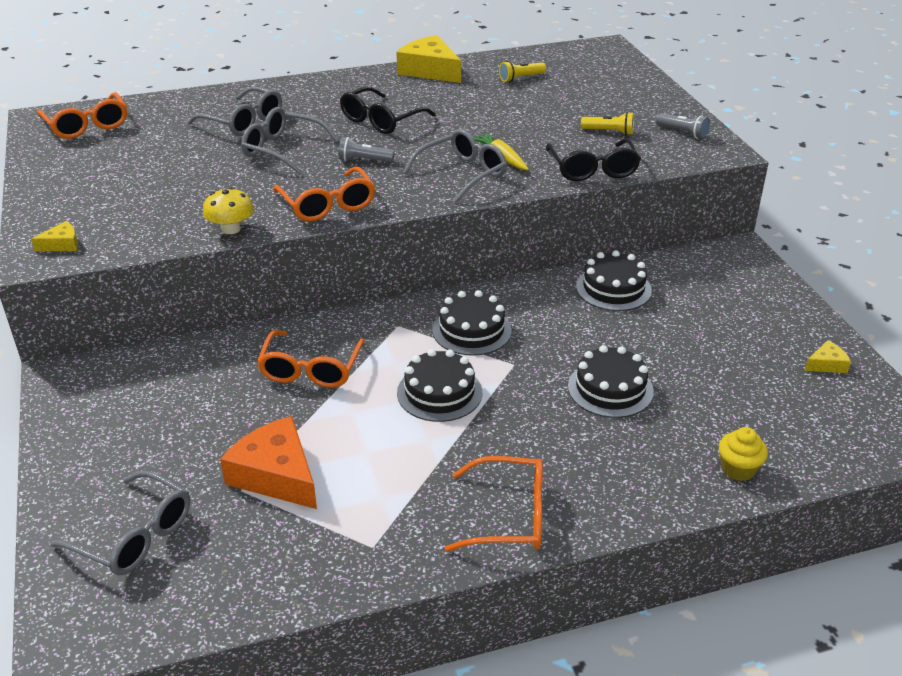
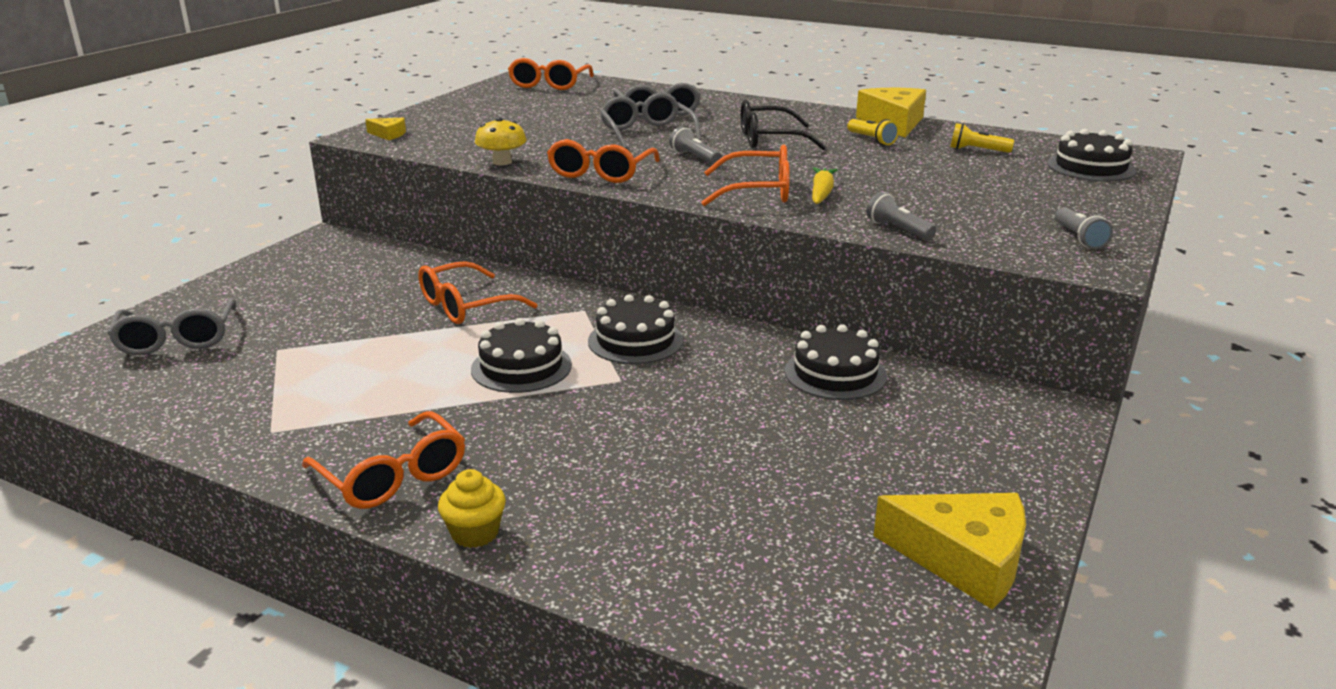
camera: 45 degrees right, 10 degrees down
orange cheese [220,416,317,509] -> none
grey glasses [403,129,507,203] -> orange glasses [701,144,790,206]
black glasses [546,138,641,181] -> grey flashlight [866,192,936,240]
black cake [568,345,654,418] -> black cake moved to [1047,129,1136,182]
yellow flashlight [581,112,634,135] -> yellow flashlight moved to [847,119,899,145]
yellow cupcake [719,427,768,481] -> yellow cupcake moved to [438,469,506,548]
yellow cheese [805,340,851,373] -> yellow cheese [874,493,1026,609], size x2.11

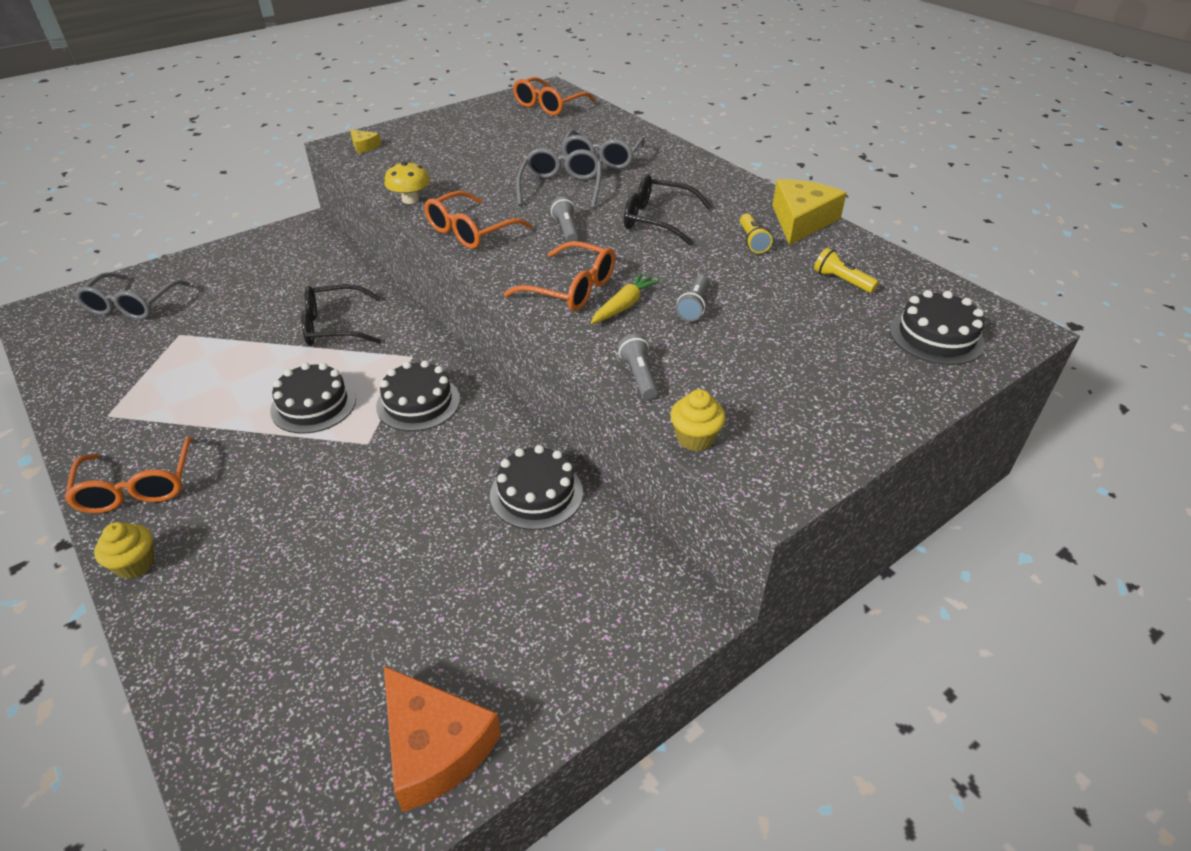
camera: 25 degrees right, 15 degrees up
orange glasses [418,261,538,324] -> black glasses [301,284,381,346]
yellow cheese [874,493,1026,609] -> orange cheese [384,666,501,812]
grey flashlight [1055,207,1113,249] -> grey flashlight moved to [676,275,709,322]
none -> yellow cupcake [670,389,726,451]

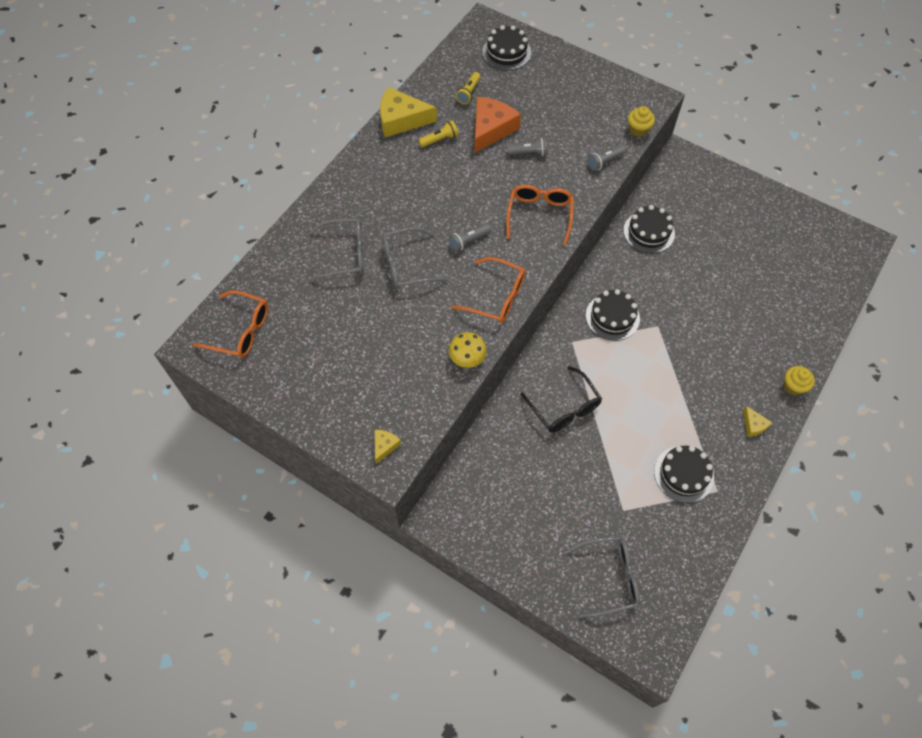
camera: 110 degrees left, 20 degrees up
orange glasses [65,437,194,513] -> yellow cheese [743,406,772,437]
black cake [270,363,356,434] -> black cake moved to [654,446,714,503]
orange cheese [384,666,501,812] -> orange cheese moved to [474,97,521,153]
yellow carrot [591,273,661,324] -> none
black glasses [624,174,712,246] -> none

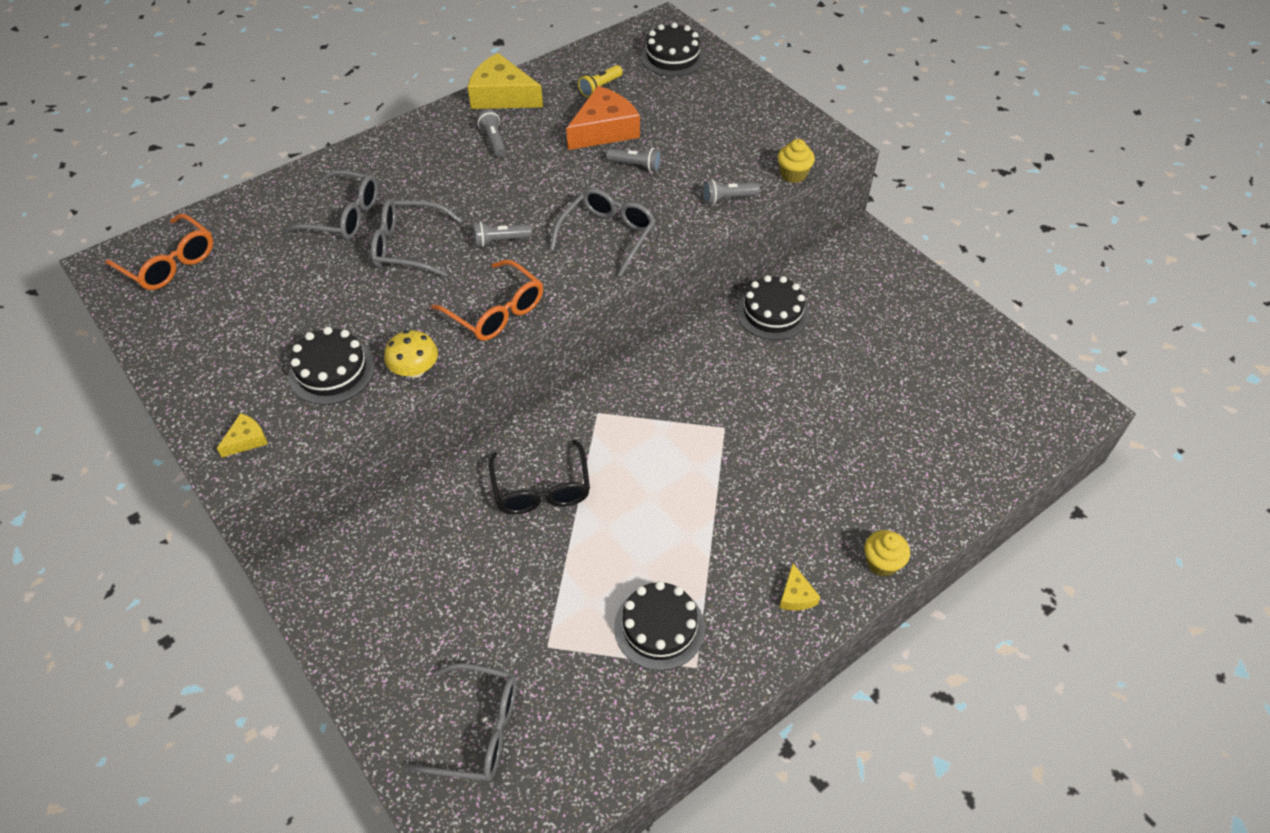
camera: 20 degrees right, 10 degrees down
yellow flashlight [418,120,459,147] -> none
orange glasses [506,185,574,245] -> grey glasses [550,188,656,277]
black cake [586,289,640,341] -> black cake moved to [288,327,375,405]
none -> grey flashlight [477,109,506,157]

